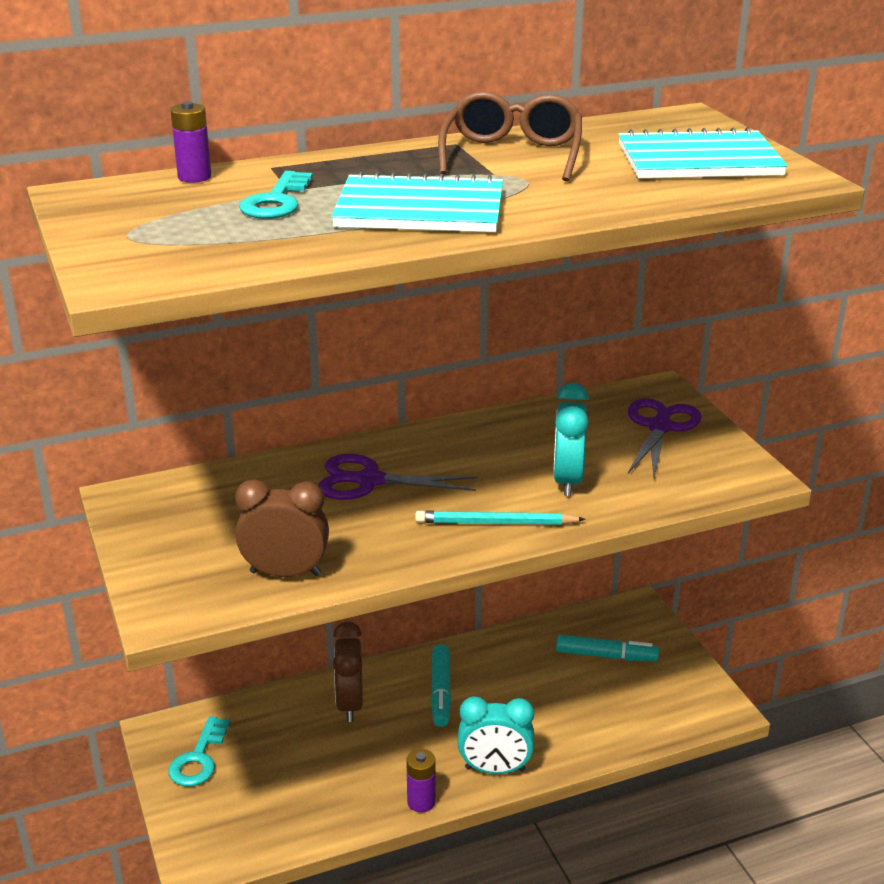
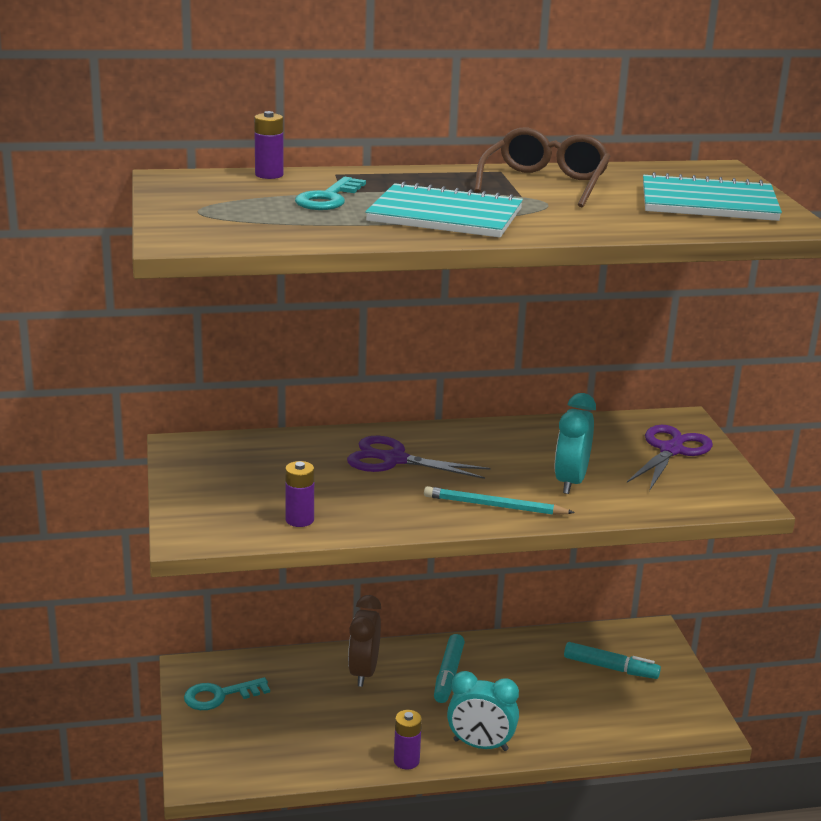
camera: 10 degrees right, 5 degrees down
turquoise key [168,716,231,786] -> turquoise key turned 45 degrees clockwise [184,677,270,710]
brown clock [235,479,329,577] -> purple battery [285,461,314,527]

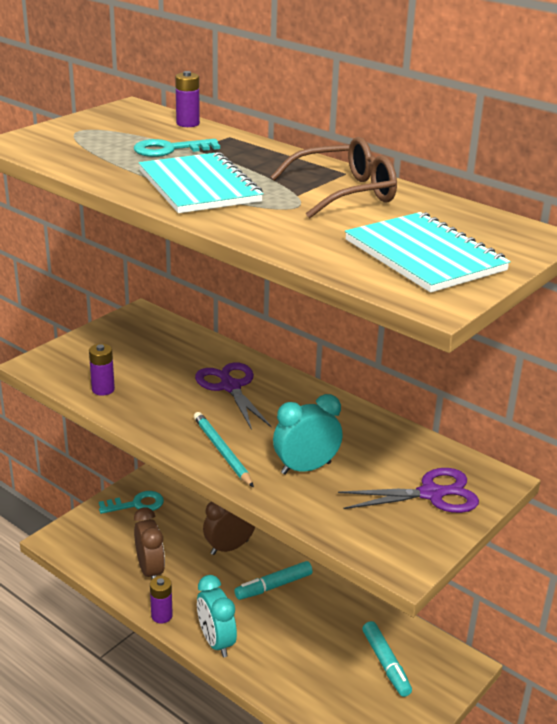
camera: 50 degrees right, 5 degrees up
turquoise key [184,677,270,710] -> turquoise key turned 135 degrees clockwise [99,491,164,514]
none -> brown clock [134,507,165,579]

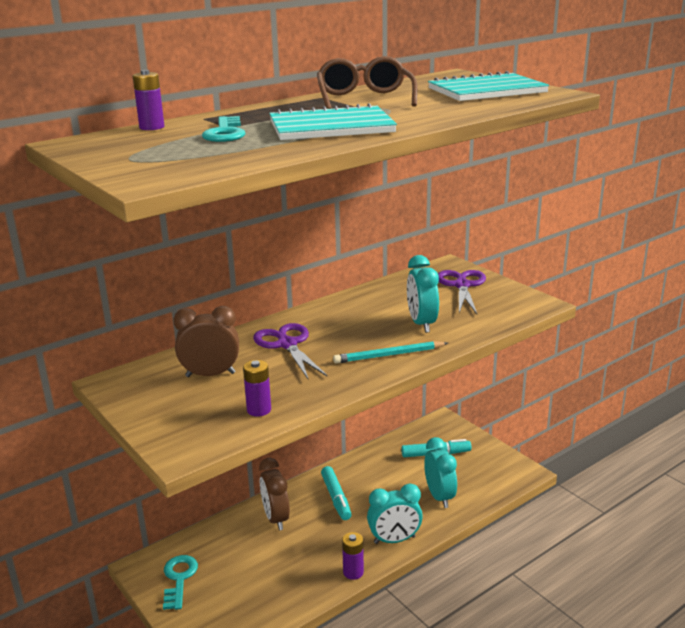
camera: 75 degrees left, 5 degrees down
brown clock [134,507,165,579] -> brown clock moved to [173,306,239,377]
purple scissors [195,362,271,430] -> purple scissors turned 75 degrees clockwise [253,323,328,379]
none -> turquoise clock [424,437,457,508]

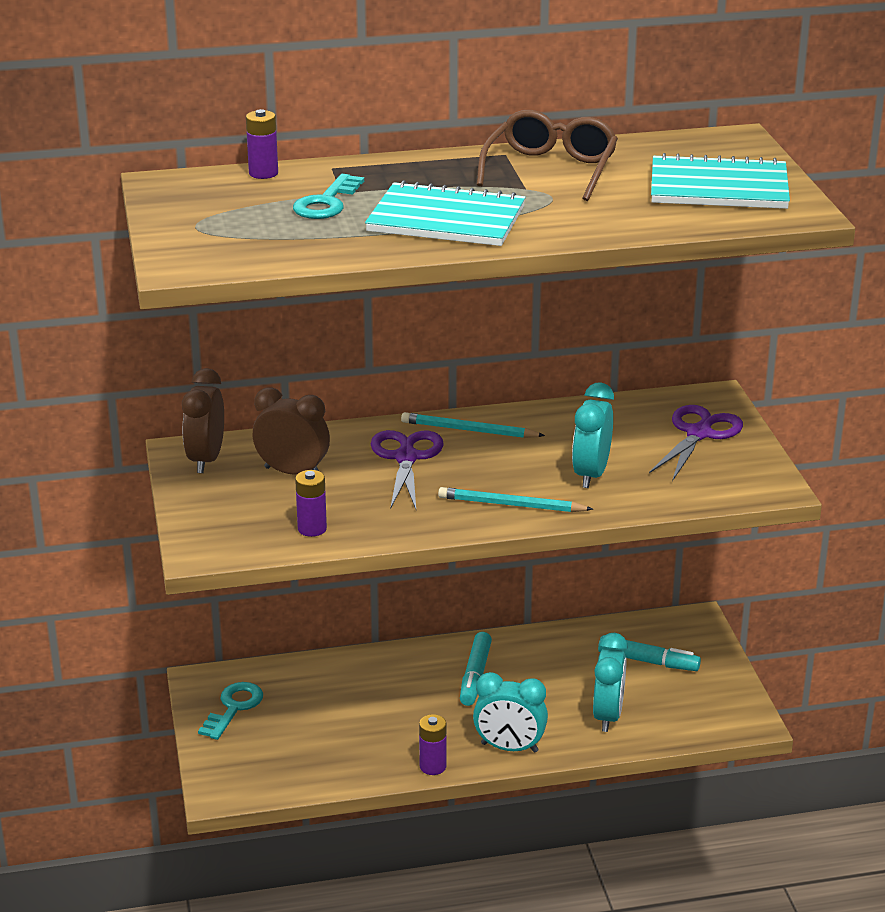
camera: 25 degrees right, 5 degrees up
brown clock [259,458,290,530] -> brown clock moved to [182,368,224,473]
none -> turquoise pencil [401,412,545,438]

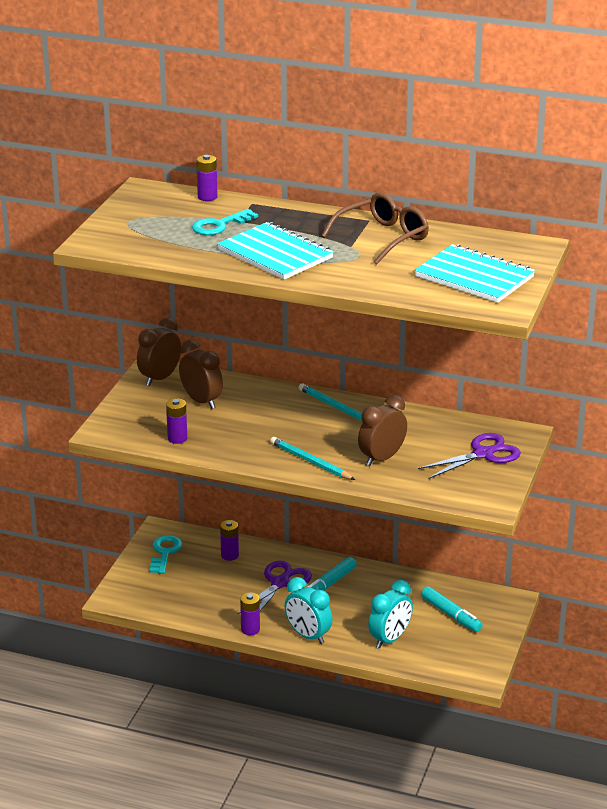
camera: 30 degrees right, 0 degrees up
turquoise key [198,682,263,740] -> turquoise key turned 45 degrees counterclockwise [149,535,182,574]
purple scissors [371,430,444,510] -> purple scissors moved to [238,561,312,614]
turquoise clock [572,383,614,488] -> brown clock [358,395,407,466]
none -> purple battery [220,520,239,561]

